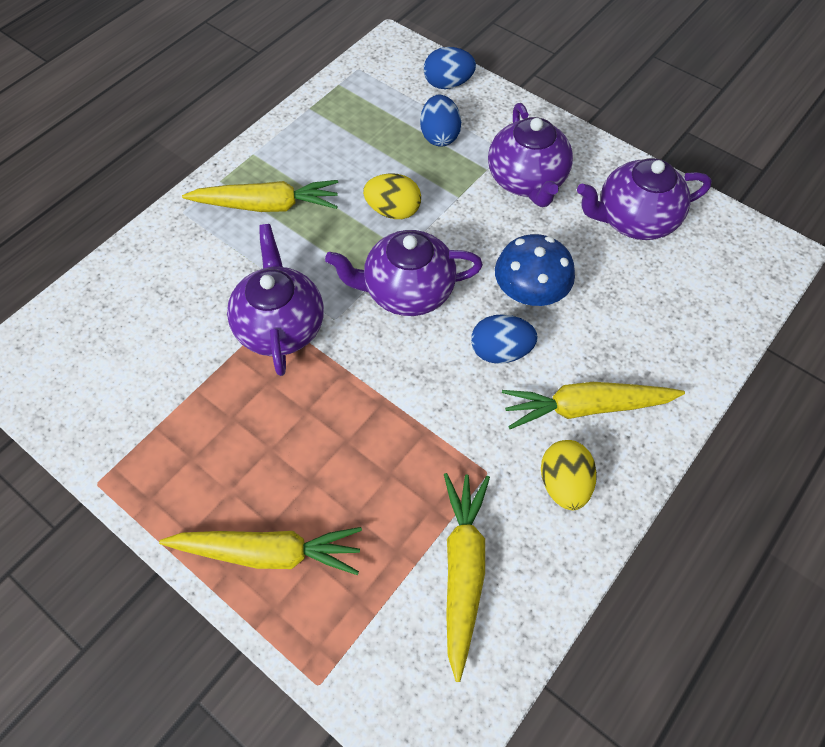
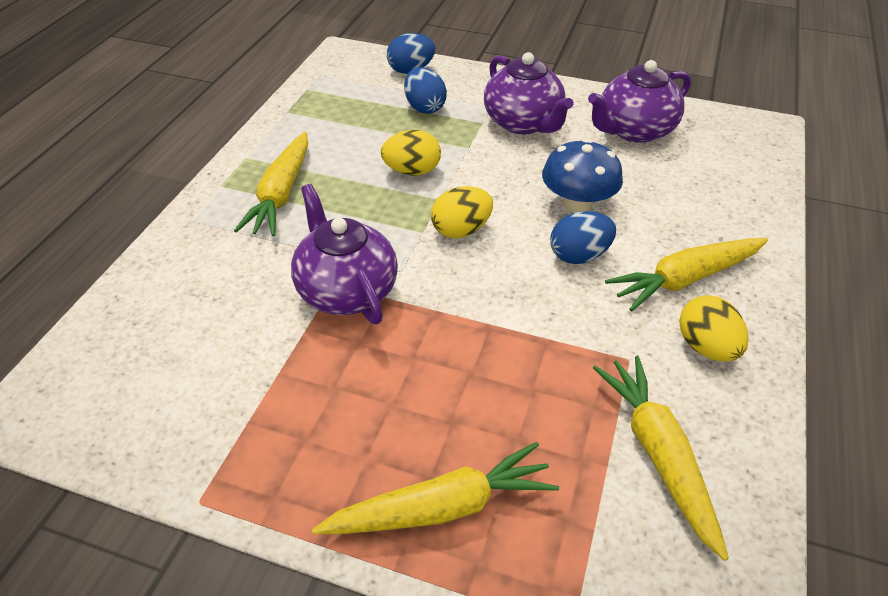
camera: 20 degrees left, 15 degrees down
yellow carrot [182,180,338,212] -> yellow carrot turned 120 degrees clockwise [234,132,308,236]
purple teapot [325,230,483,316] -> yellow egg [431,186,493,238]

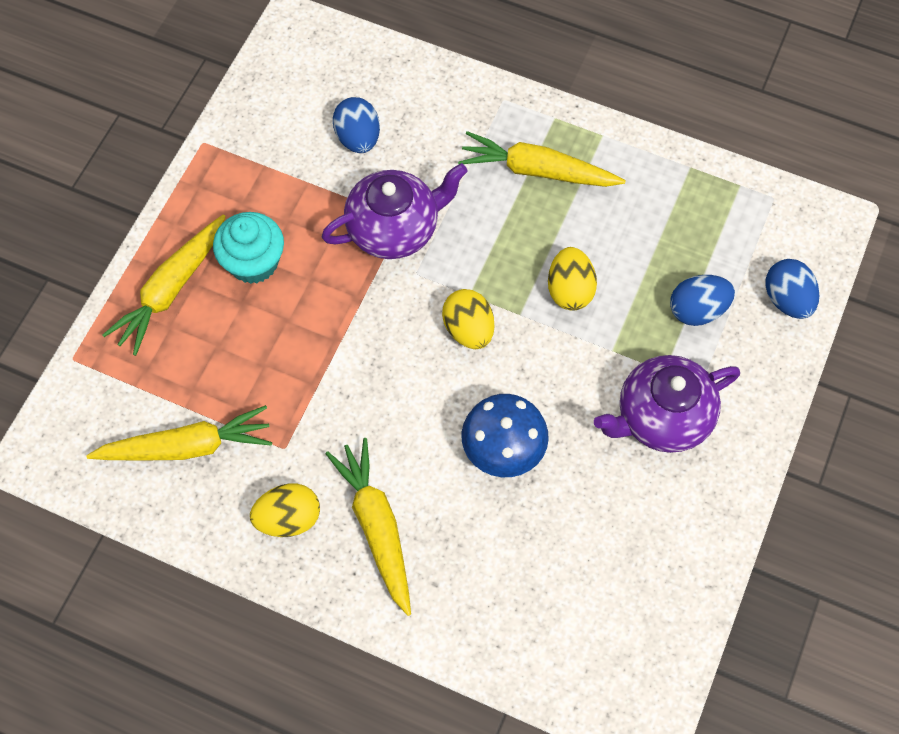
camera: 95 degrees right, 20 degrees up
yellow carrot [312,442,559,535] -> yellow carrot turned 45 degrees clockwise [103,214,226,356]
blue egg [550,211,616,264] -> blue egg moved to [333,97,380,153]
purple teapot [588,60,691,143] -> none
none -> turquoise cupcake [213,212,284,284]

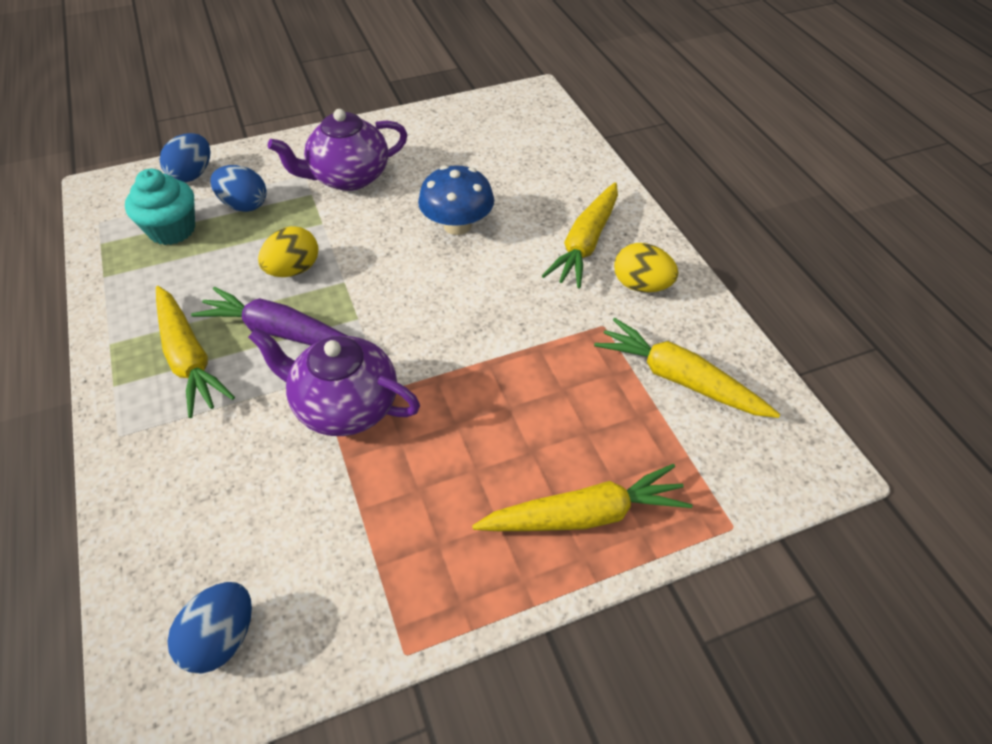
camera: 135 degrees left, 15 degrees down
turquoise cupcake [213,212,284,284] -> turquoise cupcake moved to [125,169,195,245]
blue egg [333,97,380,153] -> blue egg moved to [168,582,252,674]
yellow egg [442,289,494,349] -> none
purple teapot [594,355,740,453] -> purple teapot turned 135 degrees clockwise [268,109,408,191]
none -> purple carrot [191,287,347,345]

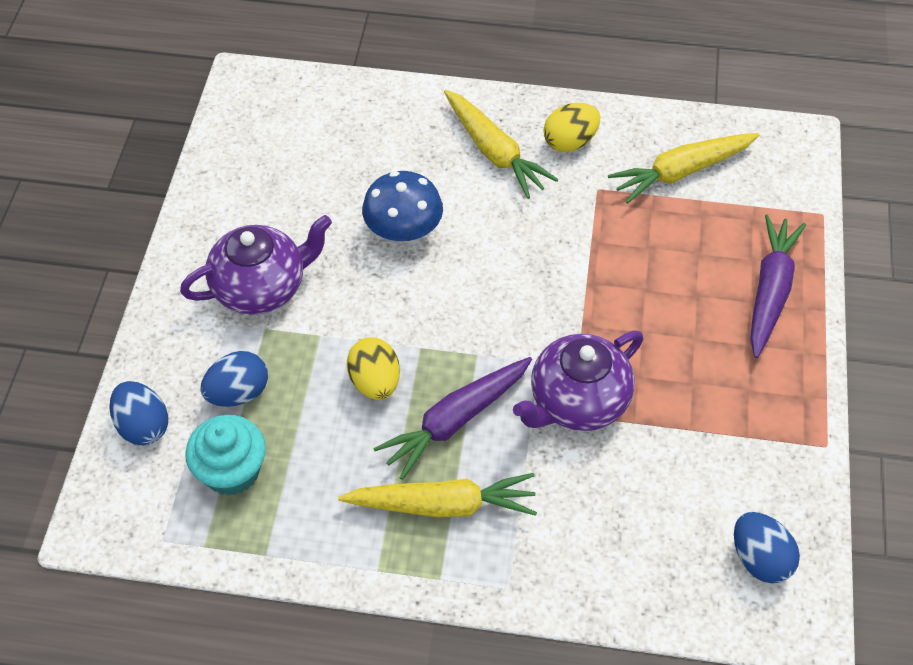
camera: 60 degrees left, 5 degrees up
purple teapot [268,109,408,191] -> purple teapot turned 120 degrees counterclockwise [180,215,332,315]
yellow carrot [472,464,692,531] -> purple carrot [750,214,806,358]

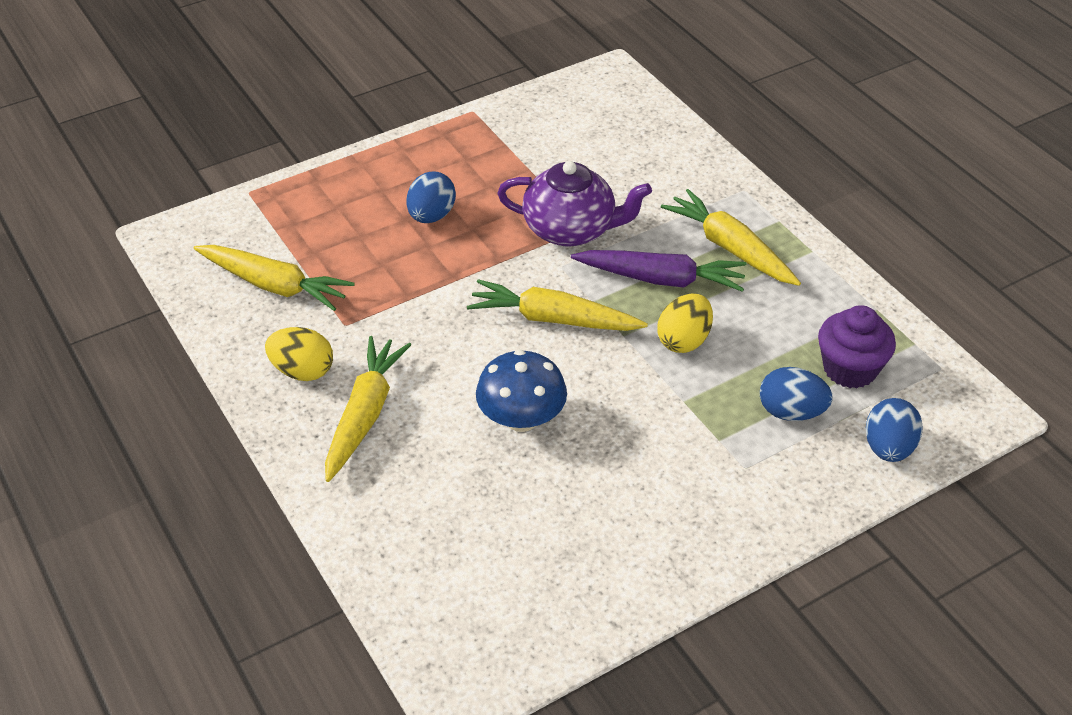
camera: 130 degrees left, 10 degrees down
purple teapot [180,215,332,315] -> none
turquoise cupcake [185,415,266,495] -> purple cupcake [818,305,896,388]
blue egg [734,512,800,583] -> blue egg moved to [406,171,456,223]
purple carrot [750,214,806,358] -> none
none -> yellow carrot [467,279,648,331]

